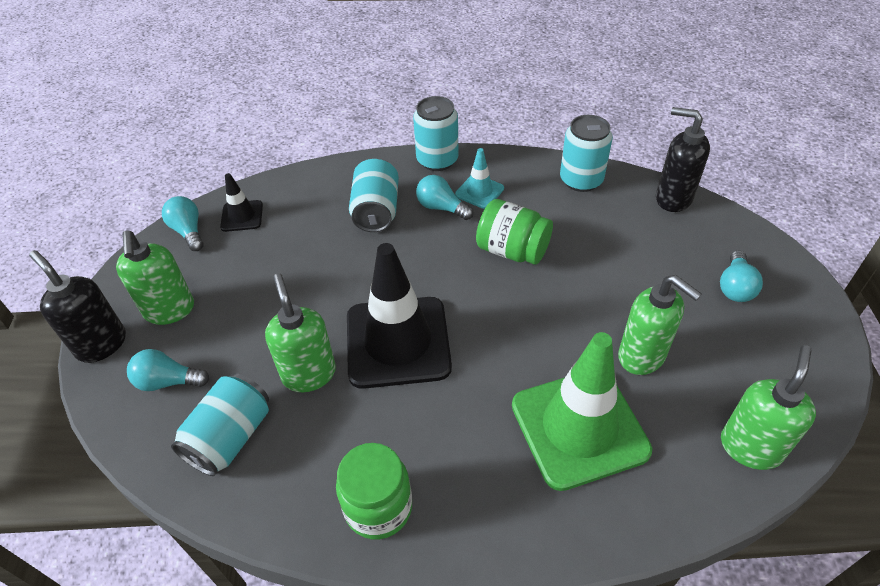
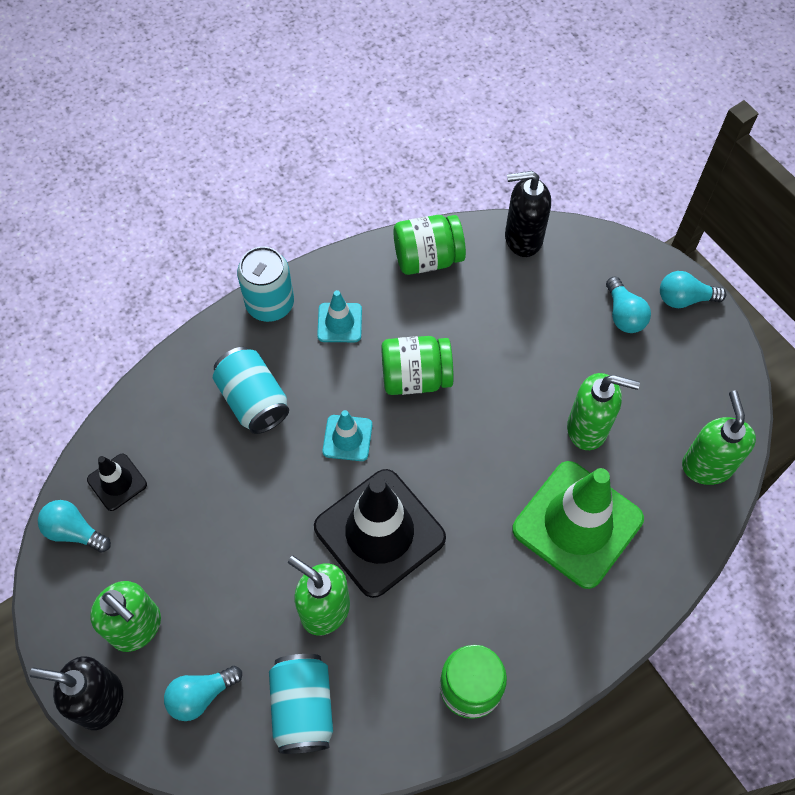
camera: 35 degrees left, 15 degrees up
turquoise light bulb [416,175,474,220] -> turquoise light bulb moved to [660,271,726,308]
turquoise can [560,115,613,192] -> green jar [394,215,466,275]
none -> turquoise traffic cone [323,410,372,461]

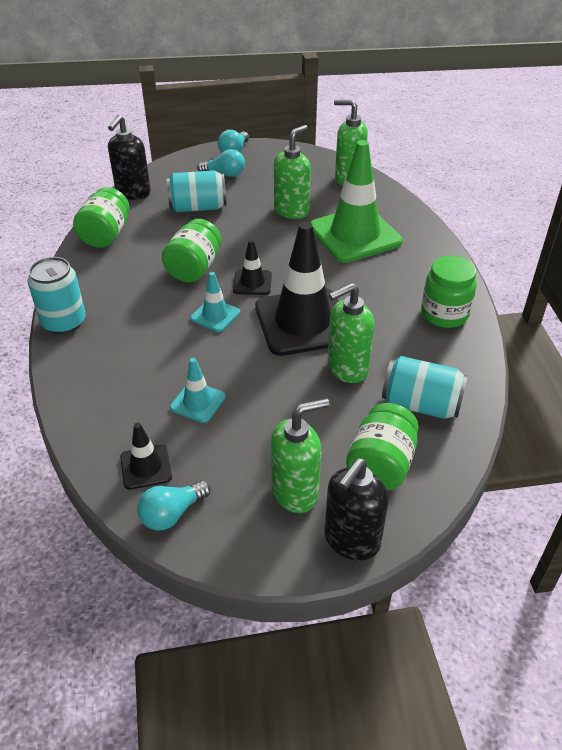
camera: 65 degrees left, 20 degrees down
turquoise light bulb [164,666,242,721] -> green jar [346,403,419,490]
turquoise can [213,347,289,434] -> turquoise can moved to [167,170,226,212]
turquoise traffic cone [317,290,362,342] -> turquoise traffic cone moved to [170,358,225,423]
none -> black traffic cone [233,240,272,295]

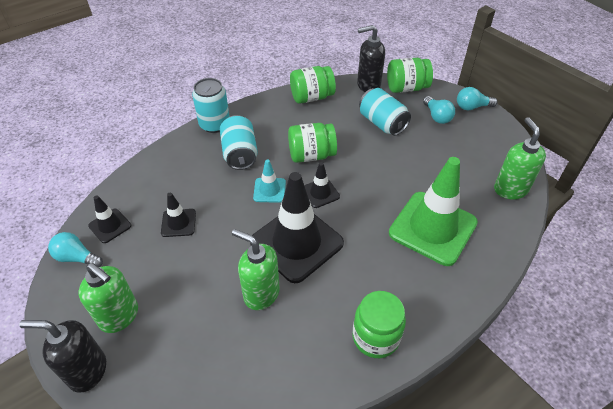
camera: 60 degrees right, 5 degrees up
turquoise traffic cone [170,358,225,423] -> black traffic cone [161,192,196,237]
green soap dispenser [274,125,311,219] -> none
green jar [346,403,419,490] -> green jar moved to [387,58,433,93]
turquoise can [382,356,468,419] -> turquoise can moved to [220,115,258,170]

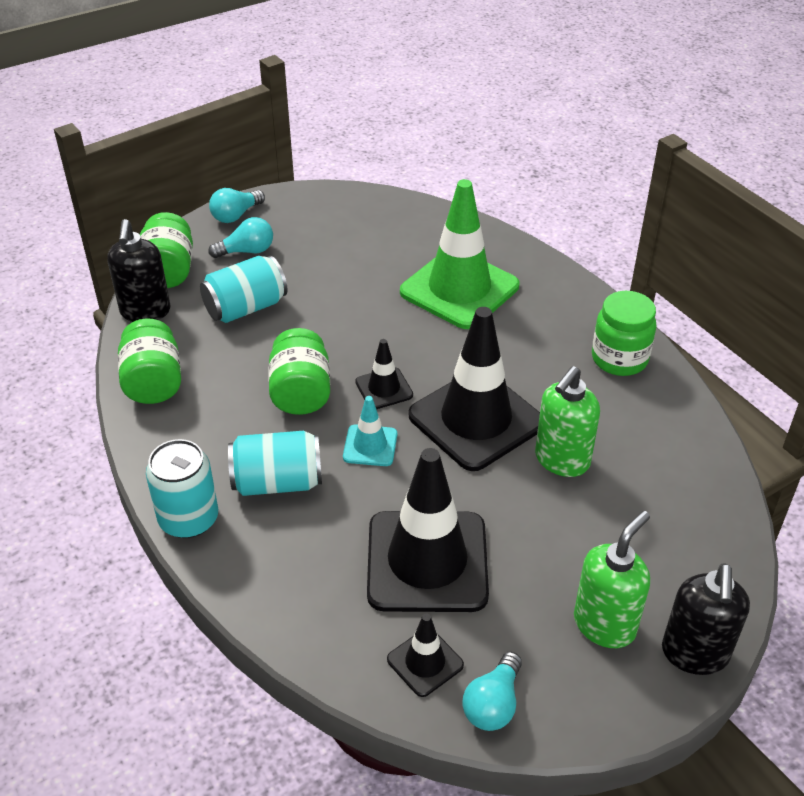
camera: 85 degrees left, 5 degrees down
black traffic cone [161,192,196,237] -> black traffic cone [367,448,489,612], size x2.15
turquoise light bulb [457,87,498,110] -> turquoise light bulb turned 45 degrees clockwise [209,188,265,223]
green soap dispenser [494,117,546,200] -> none

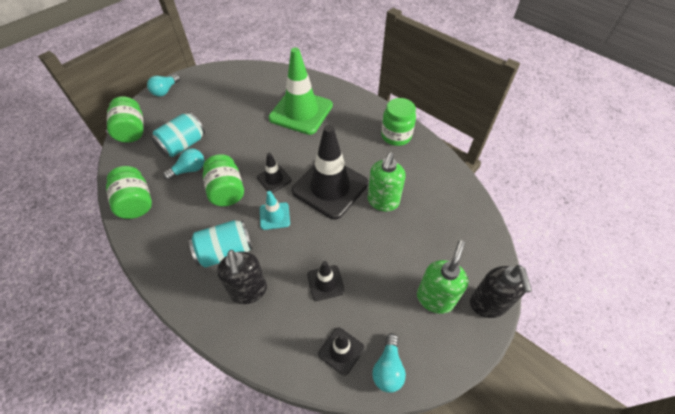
camera: 15 degrees left, 10 degrees up
black soap dispenser [107,219,171,322] -> black soap dispenser moved to [217,250,267,304]
turquoise can [146,439,218,538] -> none
turquoise light bulb [208,217,273,258] -> turquoise light bulb moved to [163,148,204,180]
black traffic cone [367,448,489,612] -> black traffic cone [307,261,345,301], size x0.47

